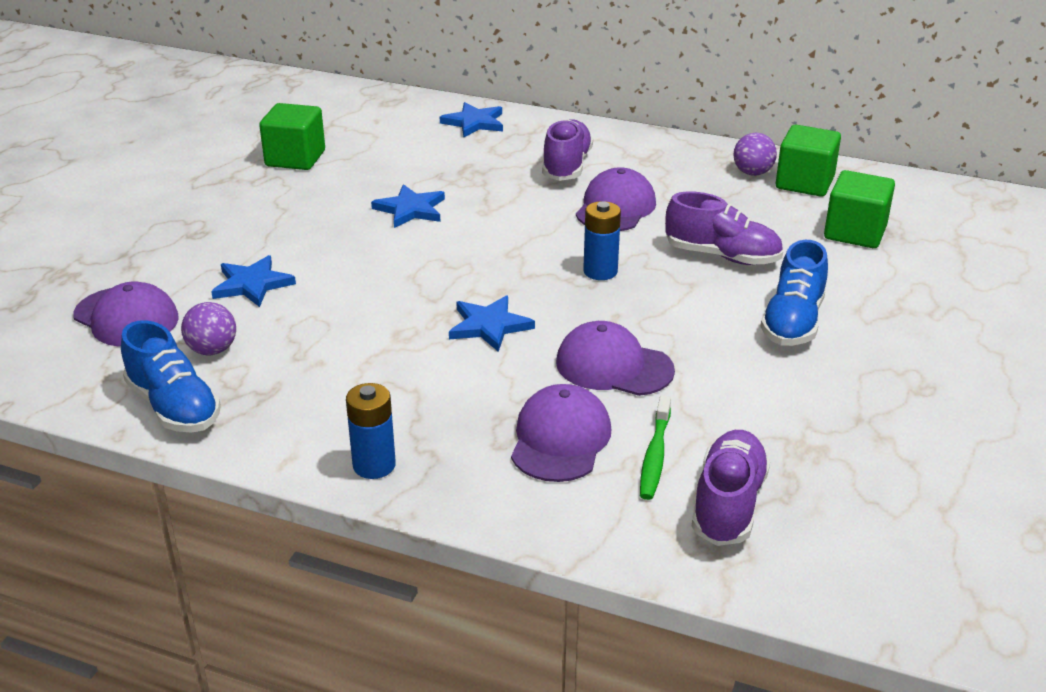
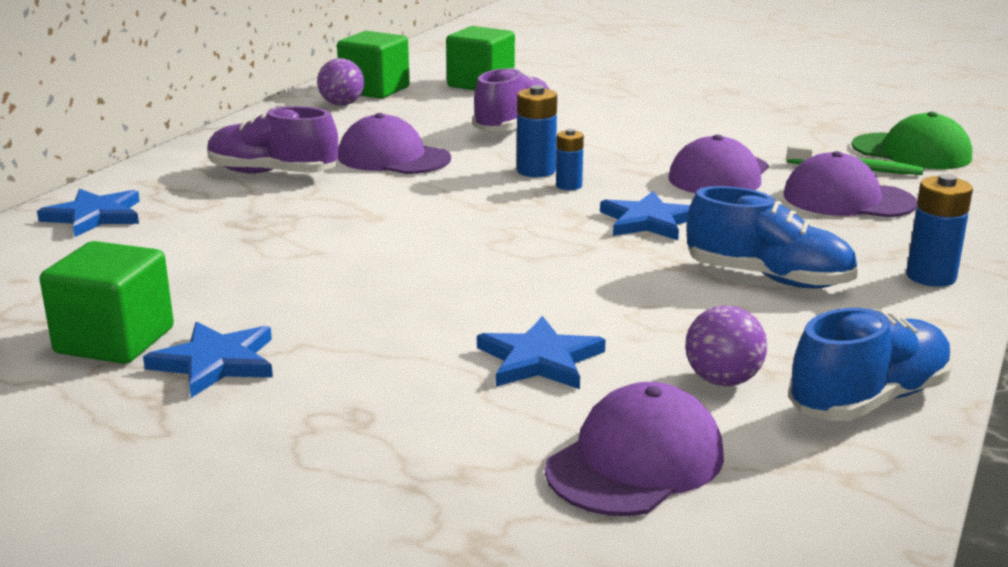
camera: 85 degrees left, 10 degrees down
blue star [371,184,445,228] -> blue star moved to [143,322,273,398]
purple shoe [692,430,770,546] -> green cap [851,112,972,169]
blue shoe [760,240,828,346] -> blue shoe moved to [687,186,858,289]
none -> blue battery [556,129,584,190]

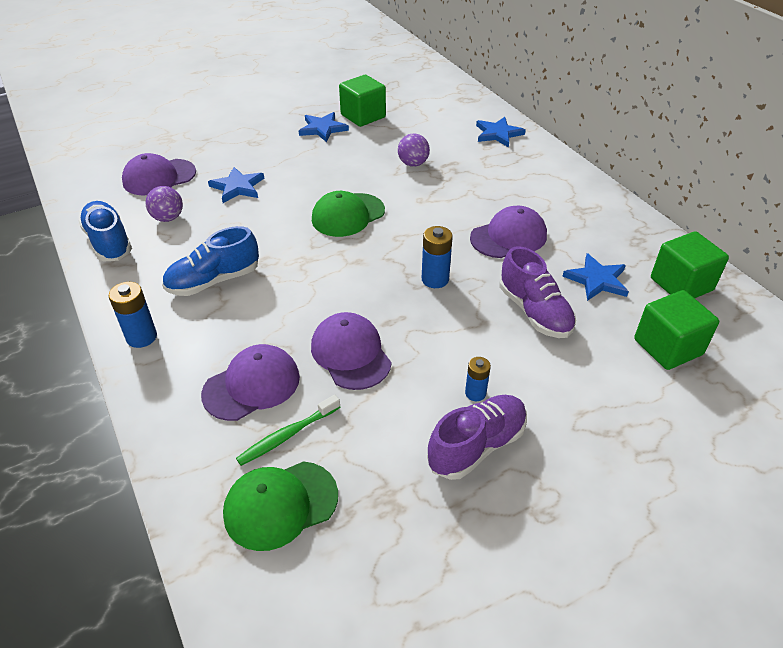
camera: 125 degrees right, 20 degrees up
purple shoe [207,106,338,173] -> purple shoe moved to [427,395,527,480]
purple ball [317,58,364,106] -> purple ball moved to [398,134,430,167]
purple cap [545,382,724,516] -> purple cap turned 75 degrees clockwise [122,153,196,195]
blue battery [556,129,584,190] -> blue battery moved to [465,357,491,401]
blue star [600,191,690,240] -> blue star moved to [562,253,629,301]
blue shoe [788,308,953,421] -> blue shoe turned 150 degrees clockwise [79,201,132,261]
none -> green cap [312,191,385,237]

